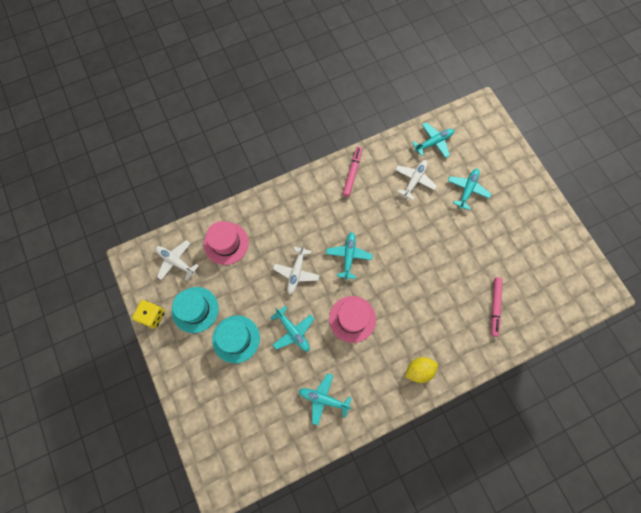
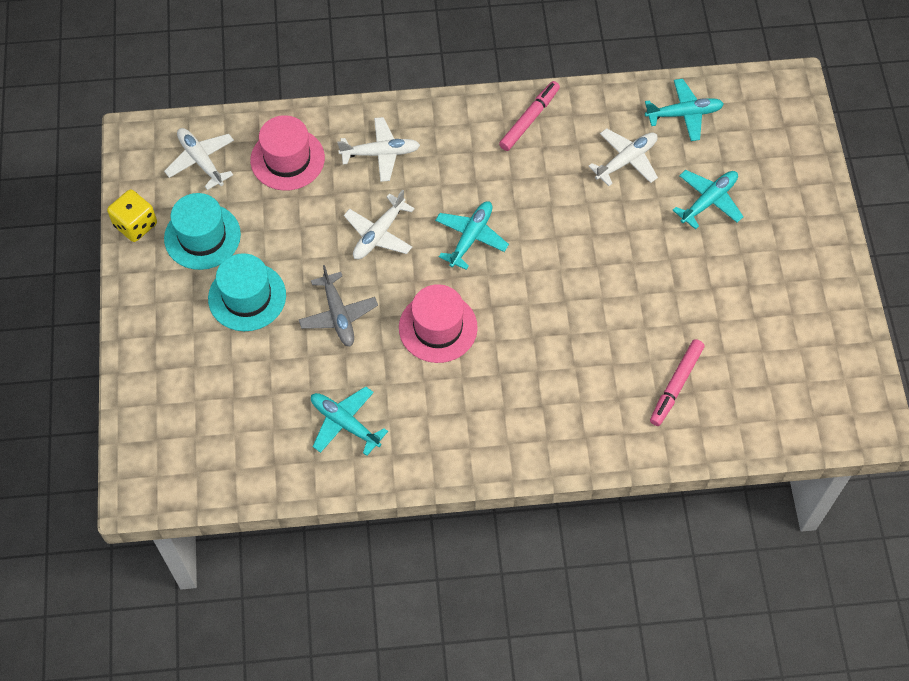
camera: 20 degrees right, 10 degrees down
turquoise plane [270,306,314,351] -> grey plane [299,265,378,346]
yellow lemon [405,357,438,383] -> none
none -> white plane [337,117,420,182]

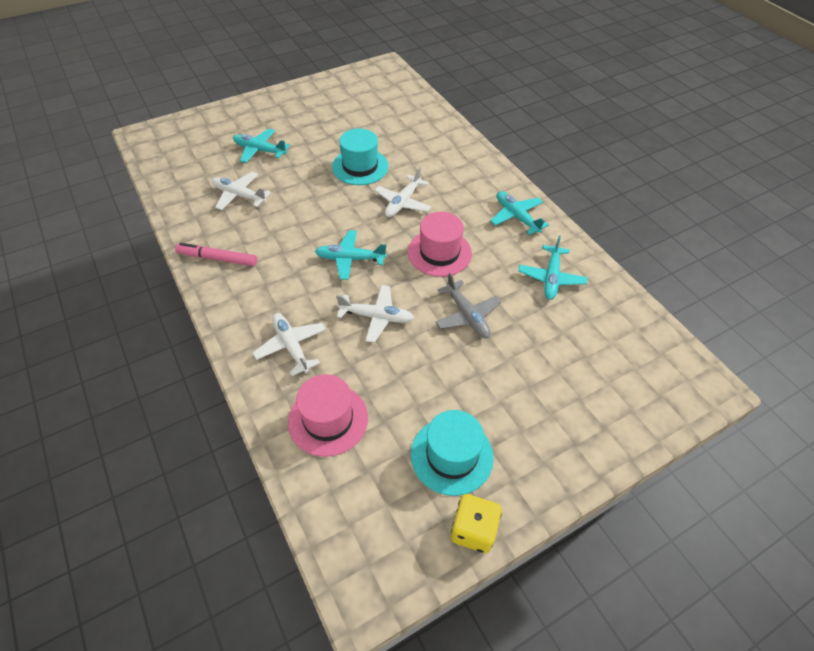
camera: 115 degrees left, 10 degrees down
white plane [164,128,234,190] -> white plane moved to [375,167,431,217]
turquoise hat [208,253,286,331] -> turquoise hat moved to [332,128,389,185]
grey plane [299,265,378,346] -> grey plane turned 105 degrees clockwise [435,273,501,338]
turquoise plane [645,79,724,141] -> turquoise plane moved to [490,191,549,235]
pink marker [650,339,704,426] -> none

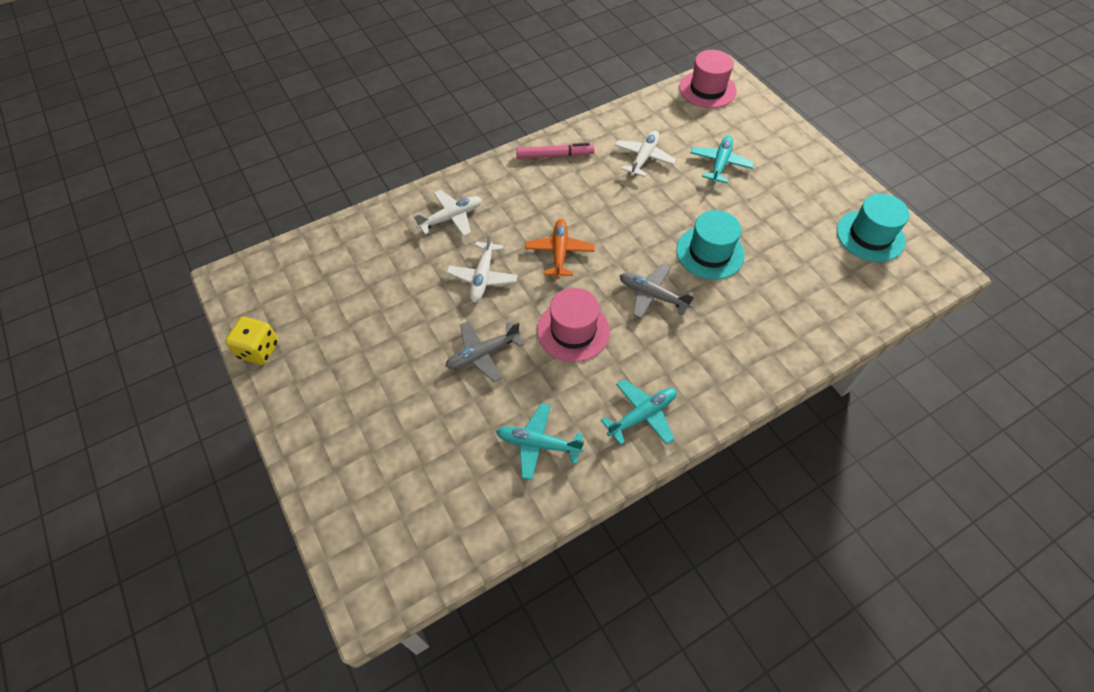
camera: 90 degrees right, 5 degrees up
pink marker [175,243,257,266] -> pink marker turned 75 degrees clockwise [516,143,595,159]
pink hat [288,374,368,457] -> pink hat moved to [680,50,737,108]
turquoise plane [315,230,387,280] -> orange plane [525,219,595,279]
white plane [375,167,431,217] -> grey plane [619,264,694,319]
turquoise hat [411,410,494,496] -> turquoise hat moved to [837,194,910,262]

